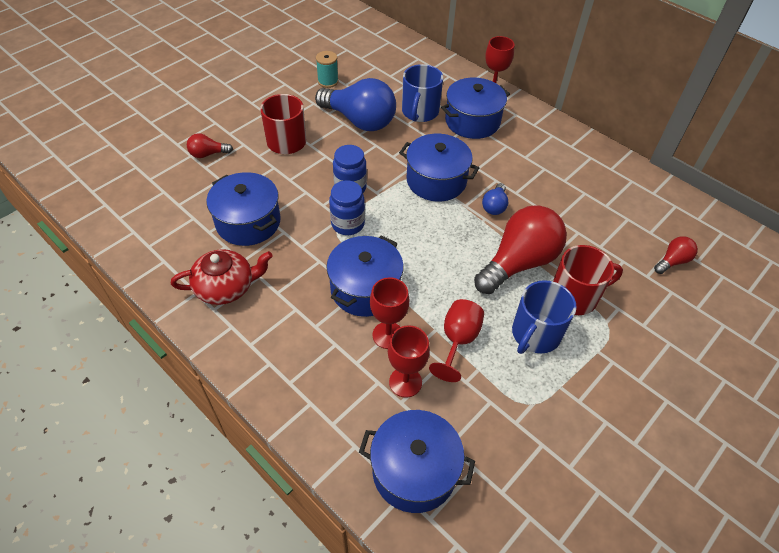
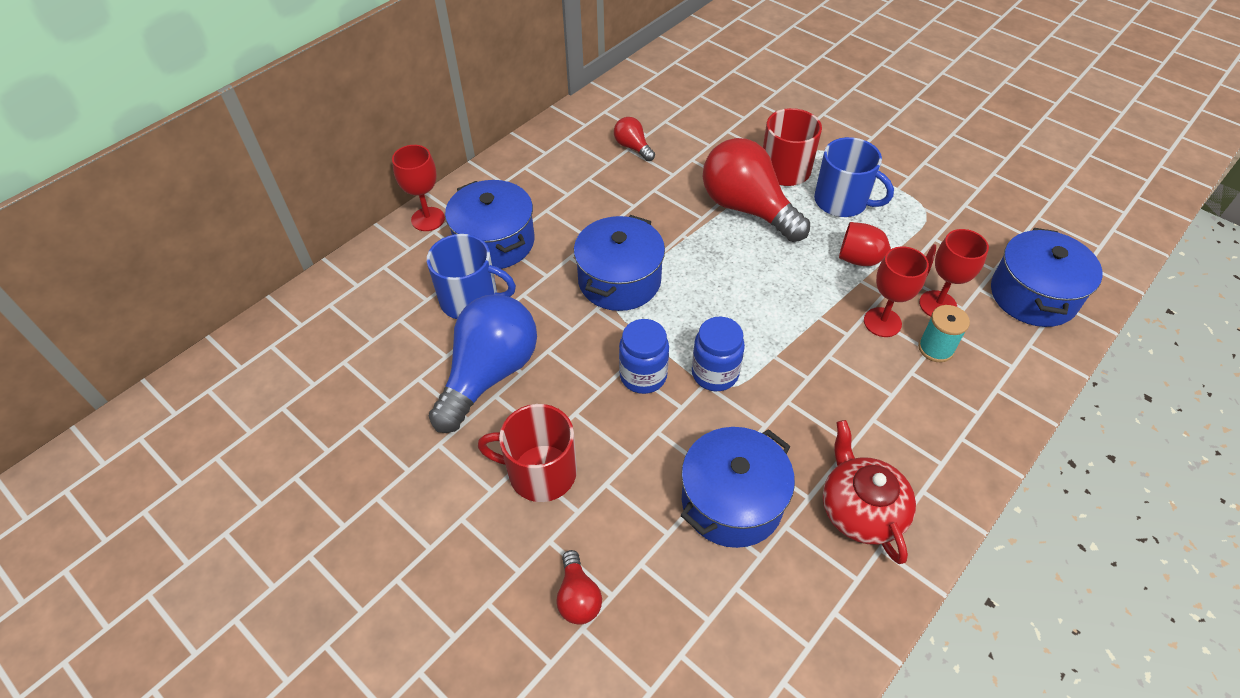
camera: 90 degrees left, 0 degrees up
turquoise spool [316,51,338,88] -> turquoise spool moved to [918,305,970,362]
blue pot [327,235,404,317] -> none
blue light bulb [482,183,508,215] -> none
red light bulb [654,236,698,274] -> red light bulb moved to [614,117,655,161]

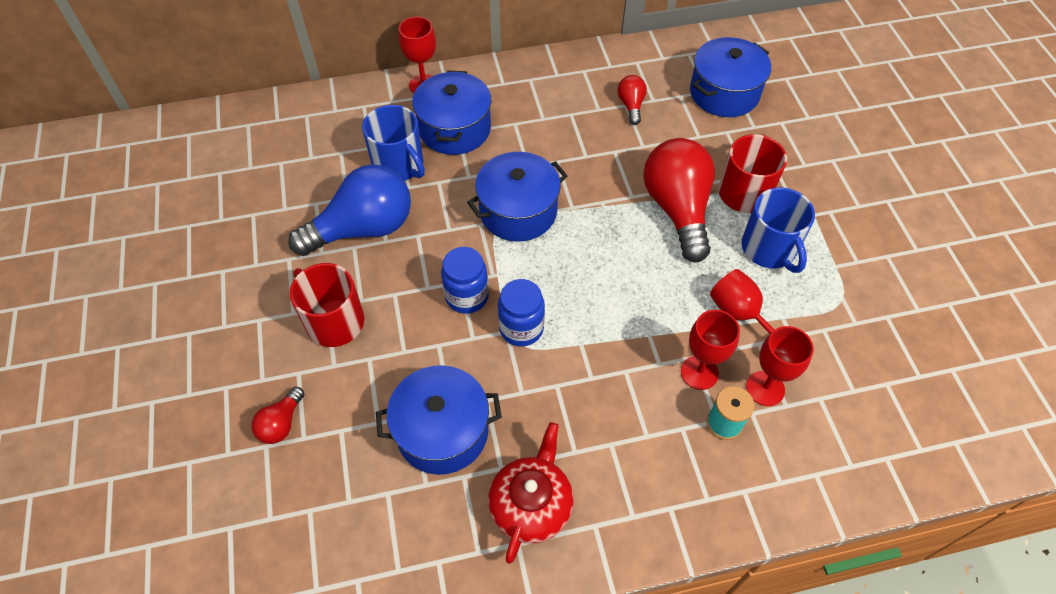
camera: 35 degrees right, 5 degrees up
blue pot [991,228,1103,327] -> blue pot moved to [690,37,771,117]

